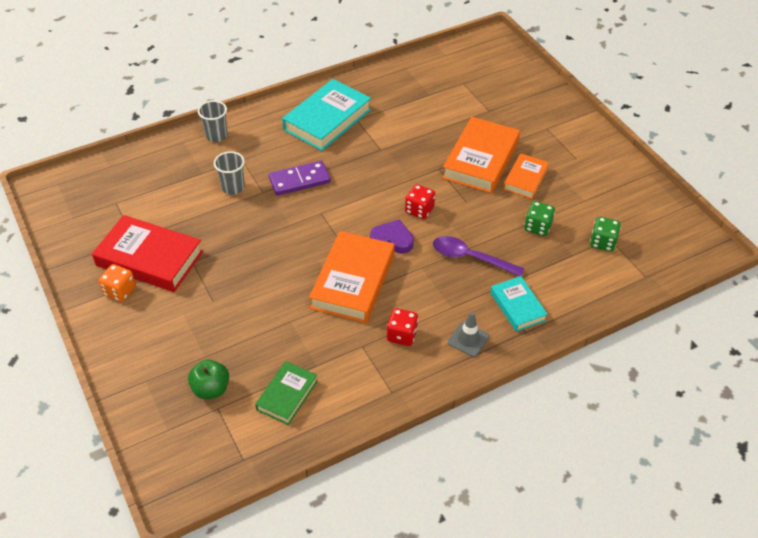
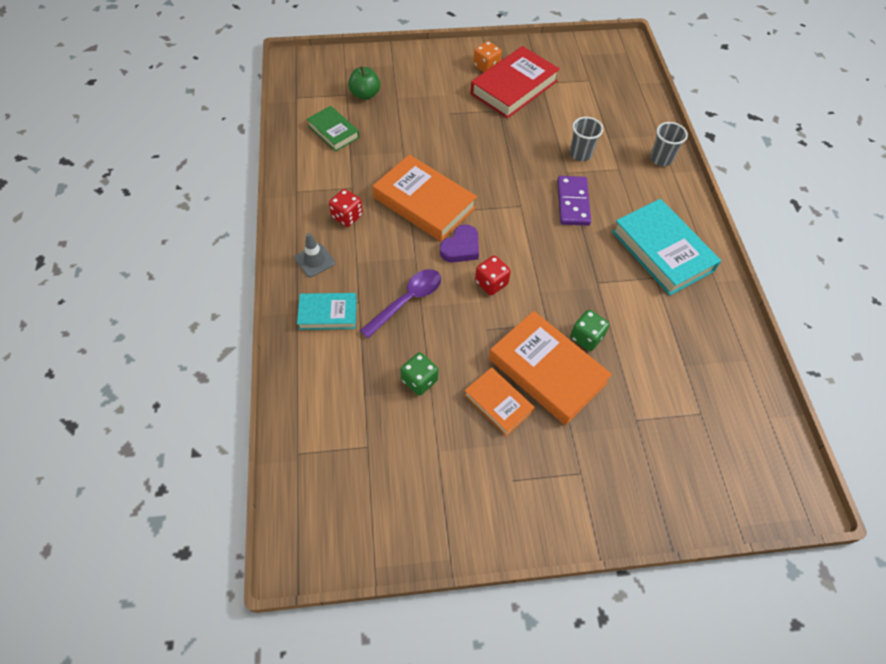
camera: 110 degrees right, 10 degrees up
green dice [590,217,621,252] -> green dice moved to [570,310,610,351]

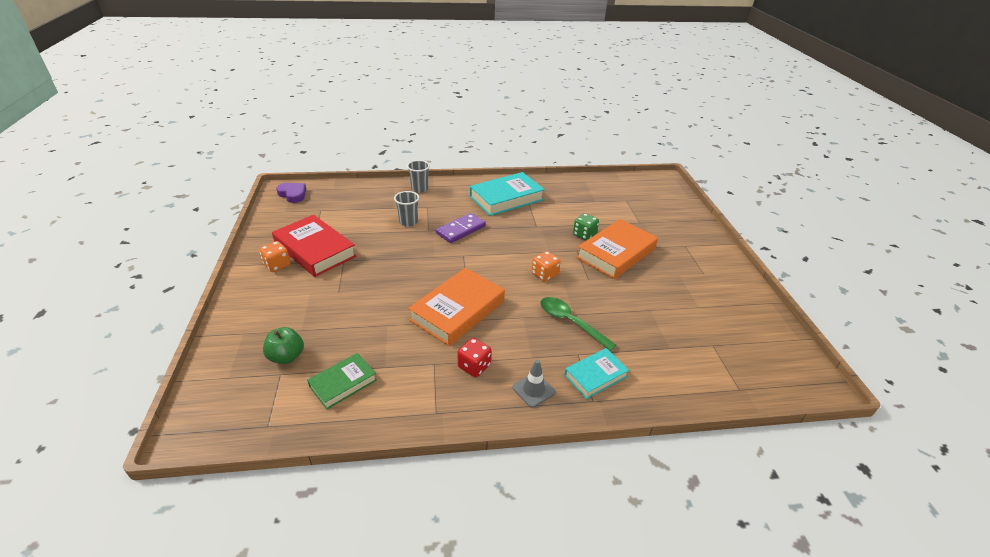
camera: 90 degrees left, 20 degrees down
turquoise book [297,293,357,330] -> turquoise book turned 60 degrees clockwise [564,348,629,399]
purple spoon [360,269,441,339] -> green spoon [540,297,617,351]
green dice [401,352,438,396] -> none
purple heart [440,225,479,262] -> purple heart moved to [276,183,306,203]
orange book [464,367,535,436] -> none
red dice [475,256,511,295] -> orange dice [532,251,561,282]
purple domino [557,176,591,226] -> purple domino turned 45 degrees counterclockwise [436,213,486,243]

